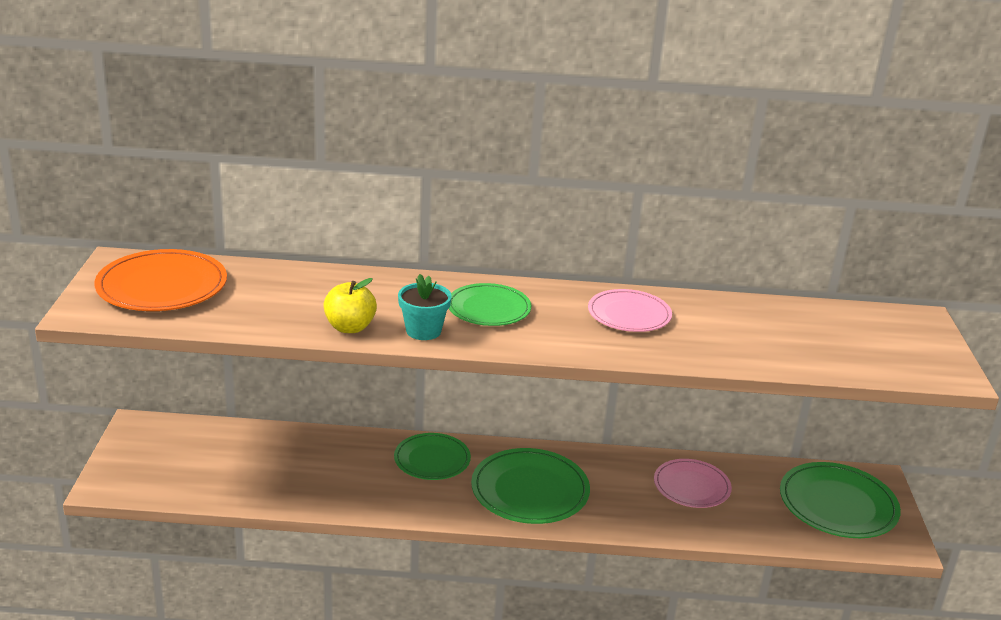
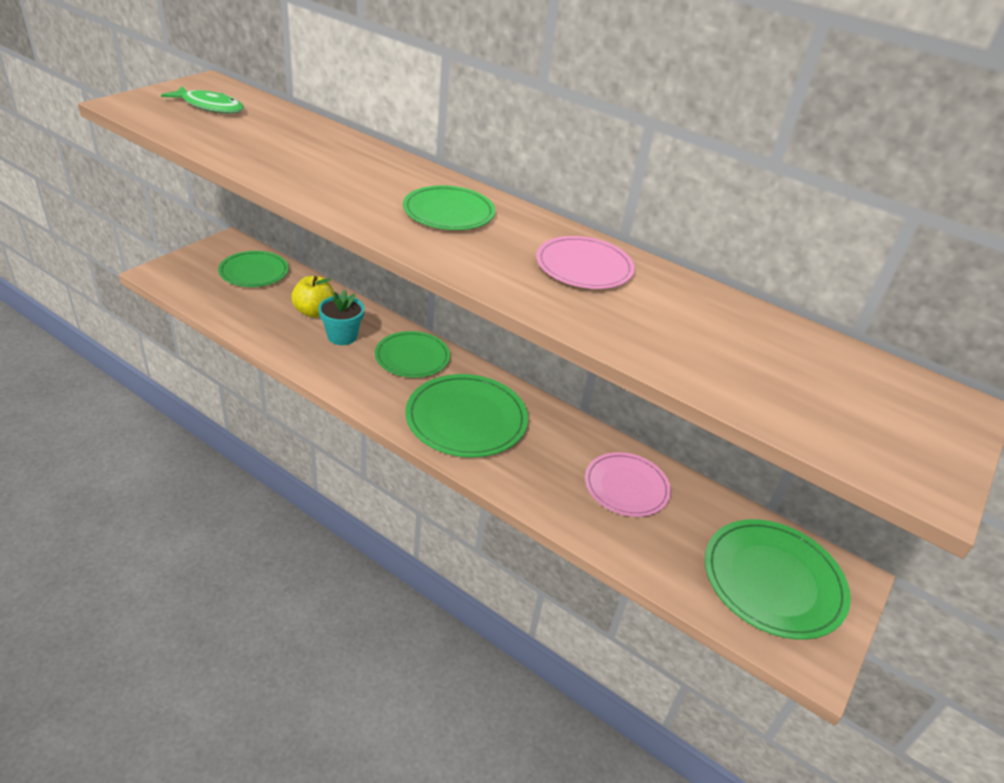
camera: 30 degrees right, 10 degrees up
orange plate [95,249,227,311] -> green fish [161,86,244,114]
yellow apple [323,278,377,333] -> yellow apple moved to [291,276,334,318]
turquoise flower pot [398,274,452,340] -> turquoise flower pot moved to [318,290,364,345]
none -> green plate [218,251,289,287]

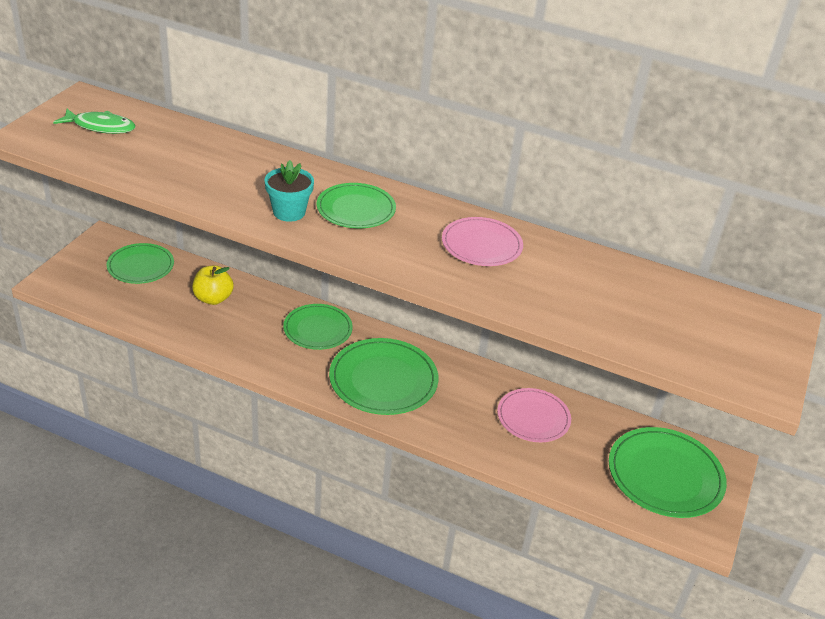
camera: 10 degrees left, 0 degrees up
turquoise flower pot [318,290,364,345] -> turquoise flower pot moved to [265,160,314,222]

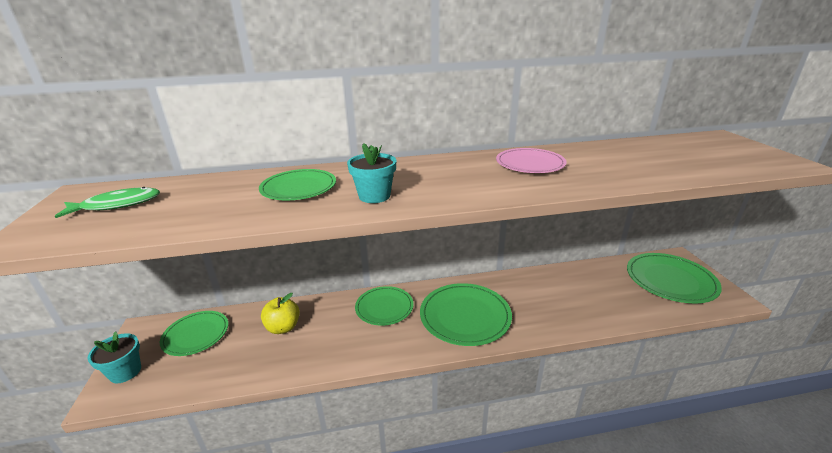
camera: 30 degrees left, 10 degrees down
green plate [317,183,396,228] -> green plate moved to [259,169,336,200]
pink plate [497,388,571,442] -> none
none -> turquoise flower pot [88,331,141,383]

